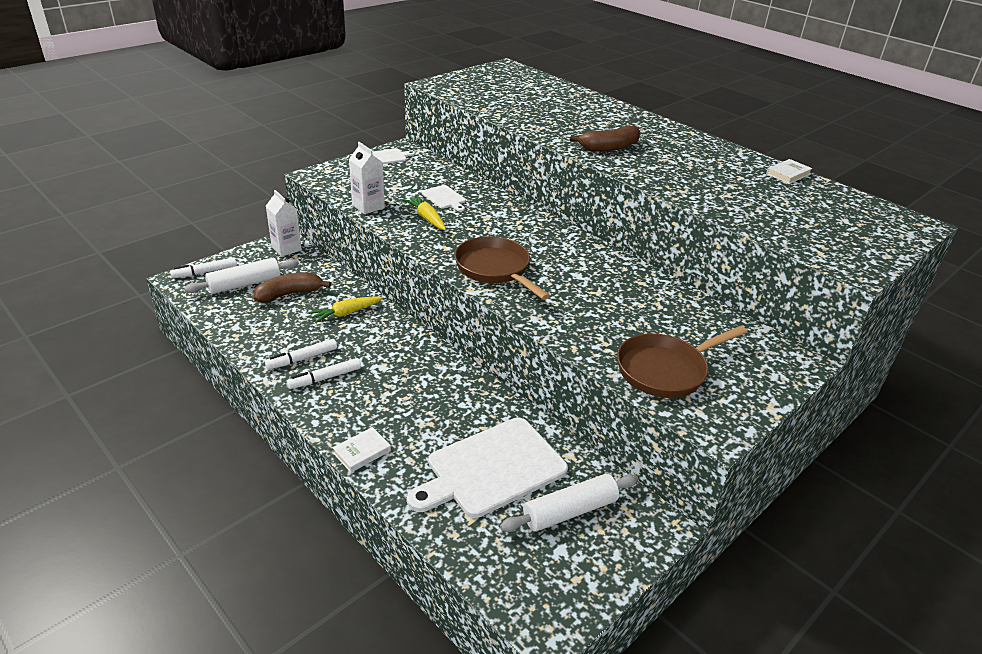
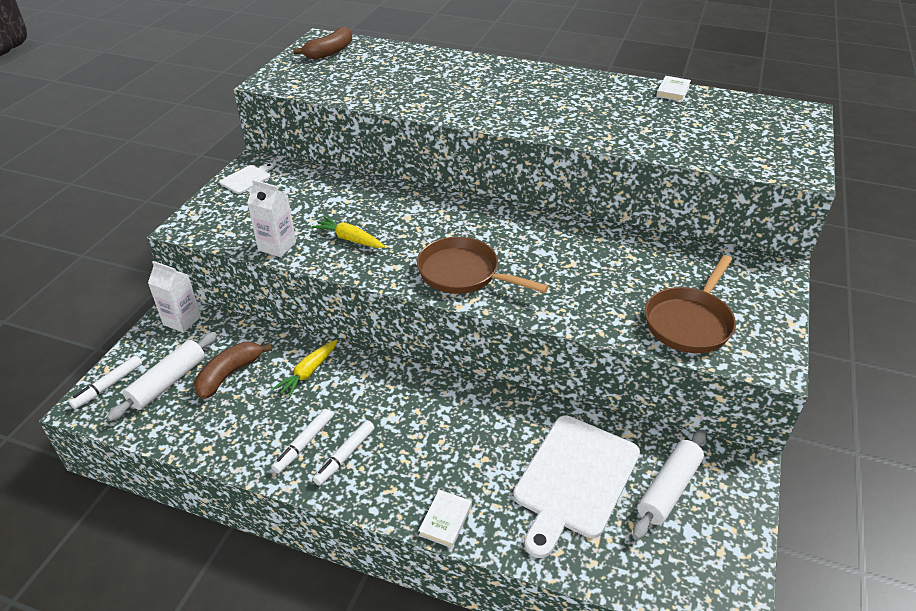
camera: 25 degrees left, 5 degrees up
white cutting board [422,185,466,212] -> none
brown banana [570,125,640,152] -> brown banana moved to [293,27,352,59]

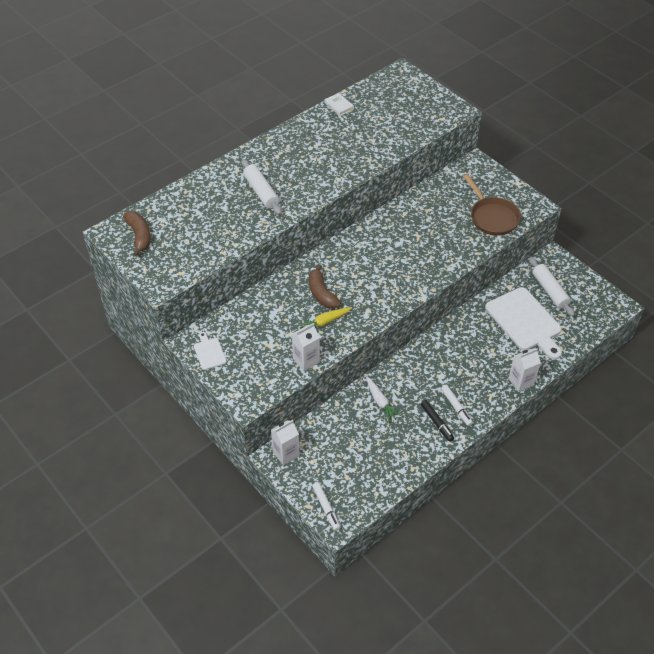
camera: 60 degrees left, 10 degrees up
white rolling pin [107,332,217,421] -> white rolling pin moved to [242,159,282,215]
brown banana [194,342,272,399] -> brown banana moved to [309,264,341,309]
white marker [271,409,333,474] -> black marker [421,400,454,442]
yellow carrot [272,340,338,398] -> white carrot [366,377,402,422]
brown pan [417,237,549,294] -> none
white book [418,490,472,548] -> white carton [508,348,541,392]

